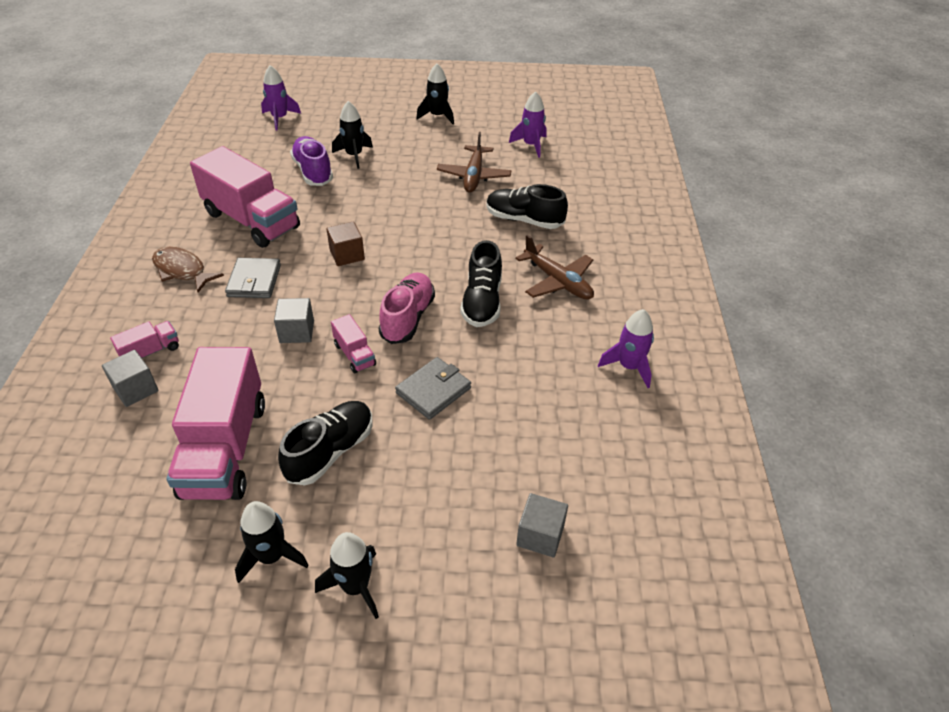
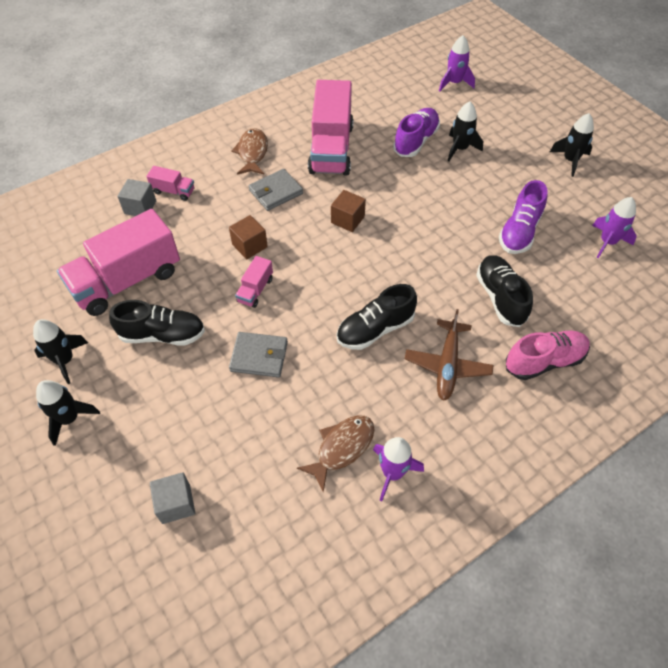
camera: 55 degrees right, 10 degrees up
grey cube [274,298,314,343] -> brown cube [229,215,268,259]
pink shoe [379,273,435,344] -> pink shoe moved to [506,330,590,380]
brown plane [437,132,512,193] -> purple shoe [499,180,548,254]
none -> brown fish [297,416,374,493]

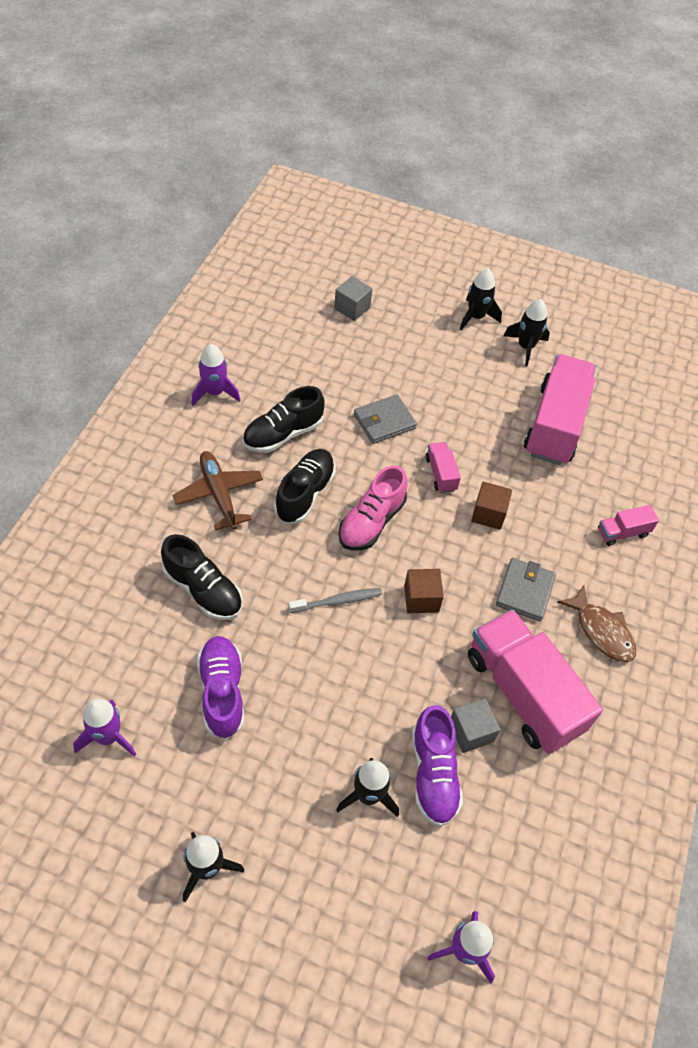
camera: 140 degrees right, 0 degrees up
black shoe [109,300,205,345] -> black shoe moved to [243,386,325,453]
grey cube [117,179,156,216] -> grey cube moved to [451,699,500,753]
brown fish [297,416,374,493] -> none
pink shoe [506,330,590,380] -> pink shoe moved to [339,466,407,550]
none -> grey toothbrush [288,588,382,613]

